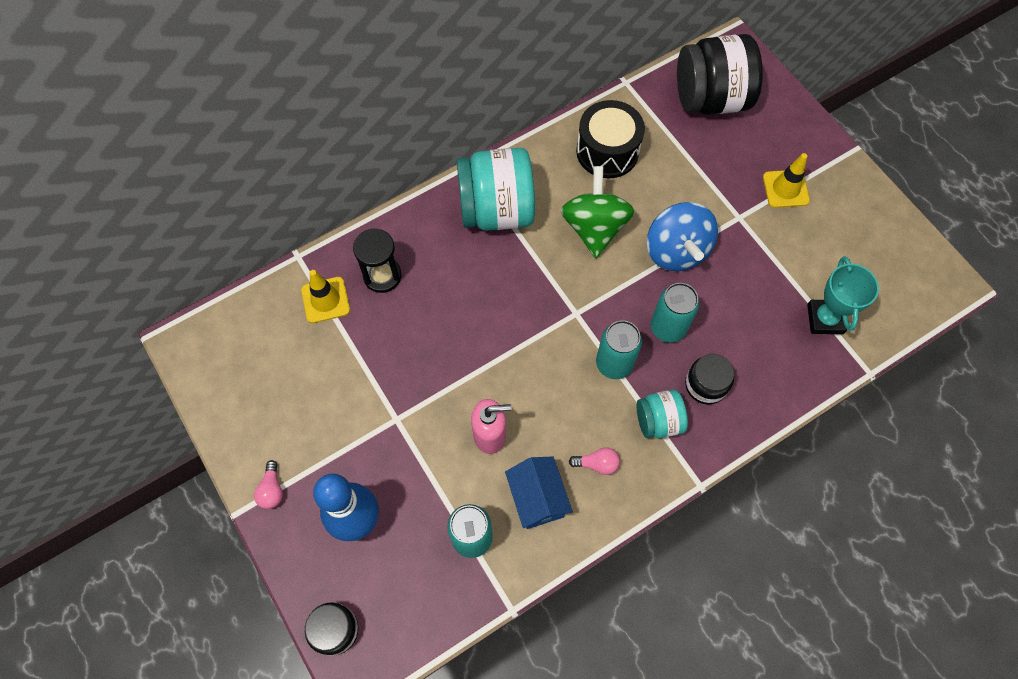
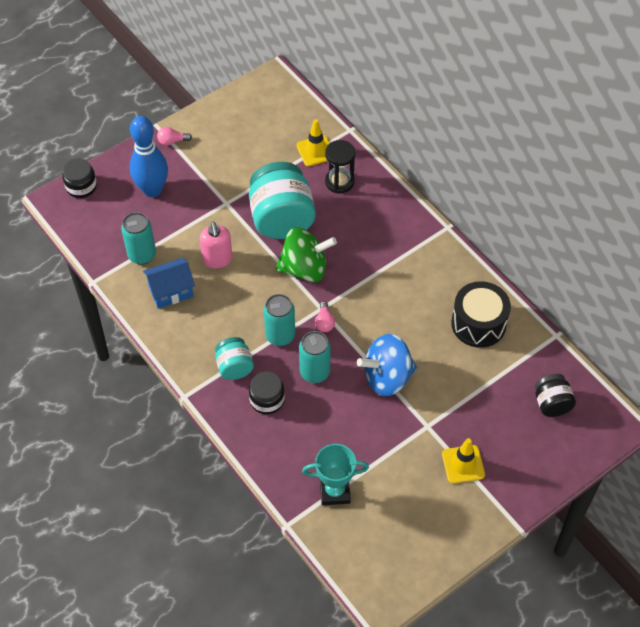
camera: 85 degrees right, 10 degrees down
turquoise jar [457,148,535,231] -> turquoise jar moved to [249,162,315,239]
green spinning top [561,166,634,258] -> green spinning top moved to [275,227,337,282]
pink light bulb [569,447,620,475] -> pink light bulb moved to [315,301,335,332]
black jar [677,34,763,115] -> black jar [535,374,576,417], size x0.53

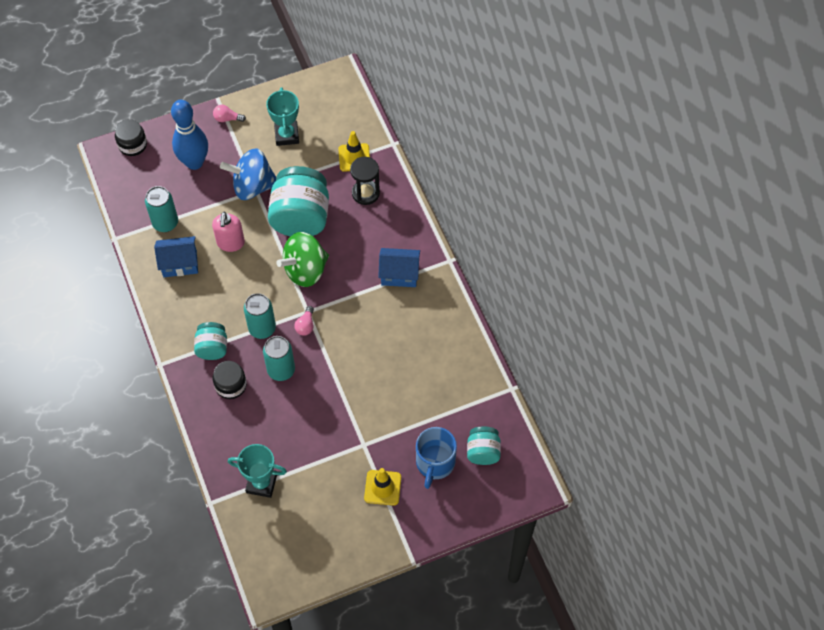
camera: 15 degrees right, 5 degrees up
green spinning top [275,227,337,282] -> green spinning top turned 135 degrees clockwise [276,232,329,287]
blue spinning top [357,334,417,396] -> blue spinning top moved to [220,148,276,200]
black drum [451,281,511,348] -> none
black jar [535,374,576,417] -> turquoise jar [467,426,501,465]
none -> turquoise trophy [266,87,299,146]
none -> blue house [378,248,420,287]
none -> blue mug [416,427,457,489]

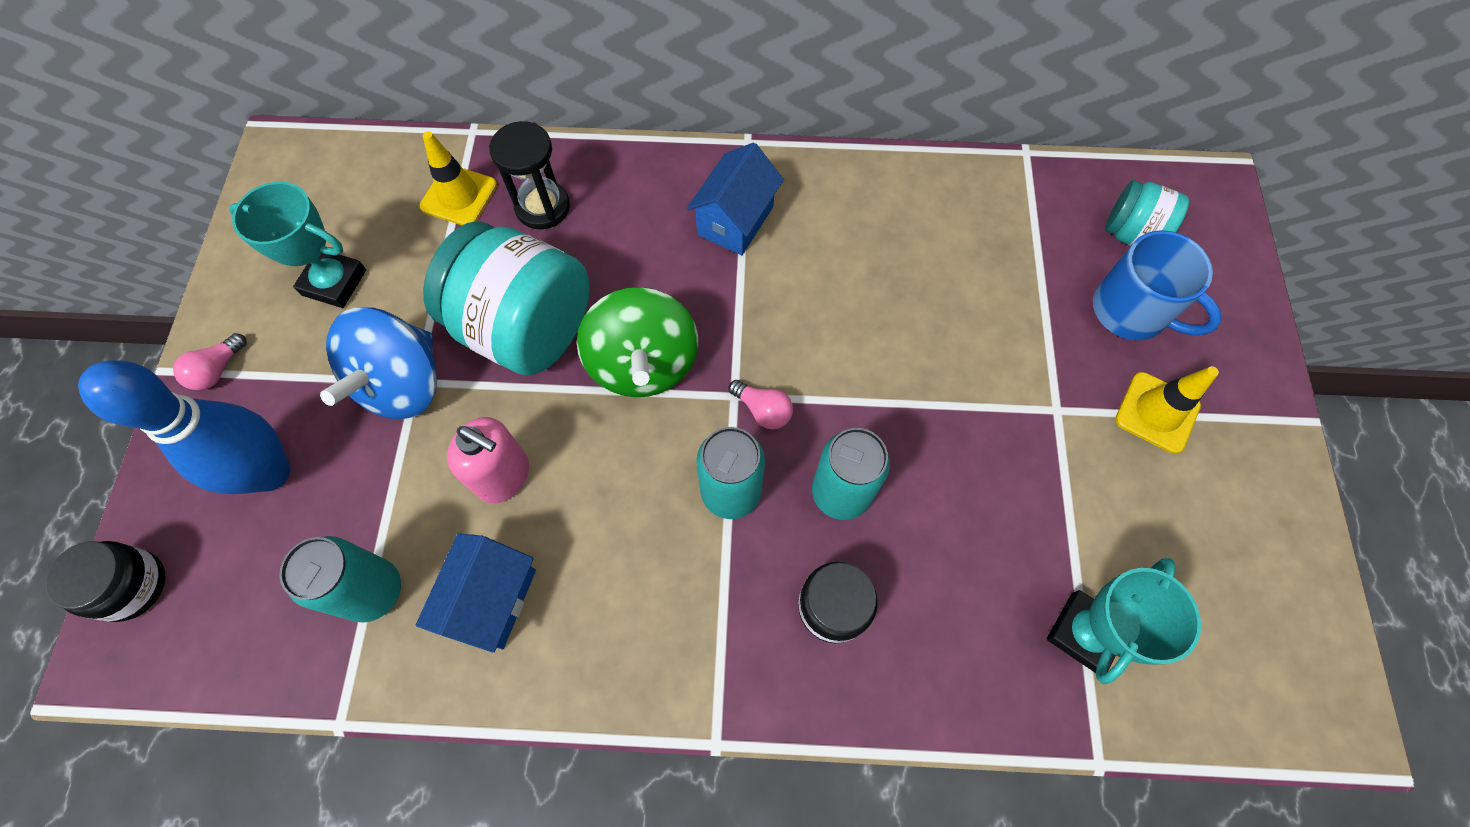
camera: 65 degrees left, 5 degrees up
turquoise jar [194,322,227,360] -> none

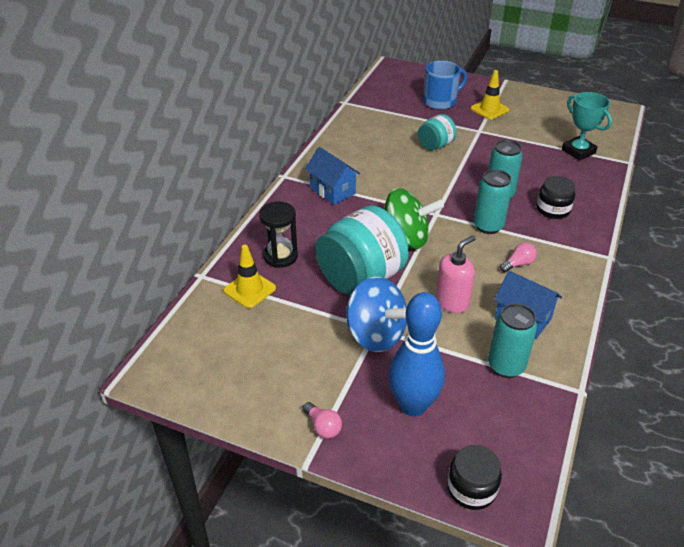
camera: 70 degrees left, 25 degrees down
turquoise trophy [229,182,366,308] -> none
pink light bulb [729,380,793,429] -> pink light bulb moved to [500,243,537,272]
turquoise jar [1105,180,1189,246] -> turquoise jar moved to [418,114,457,150]

